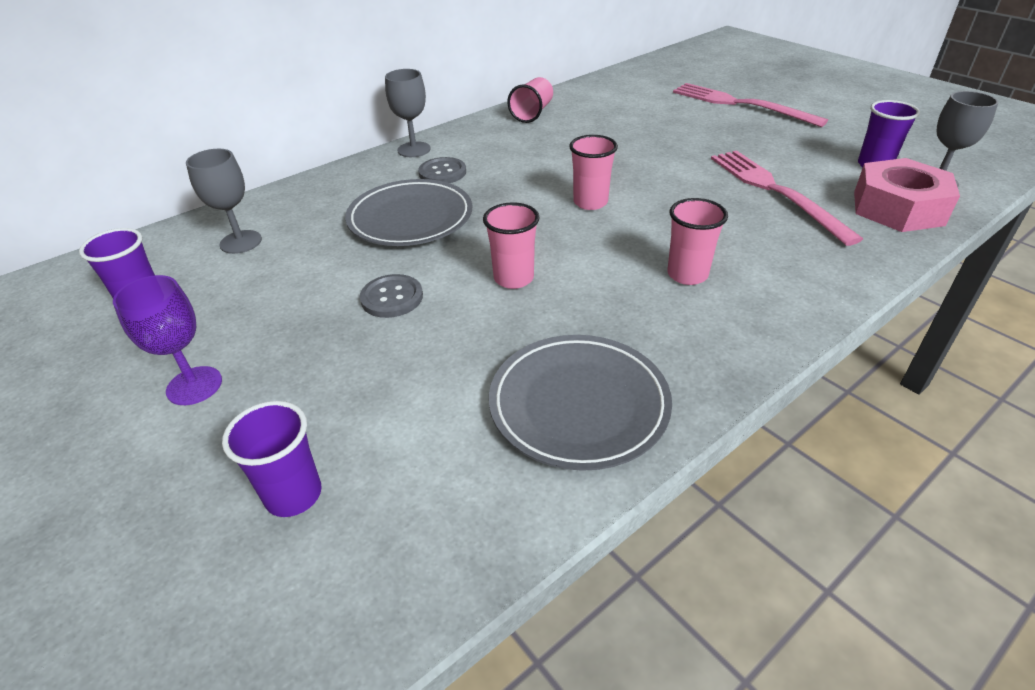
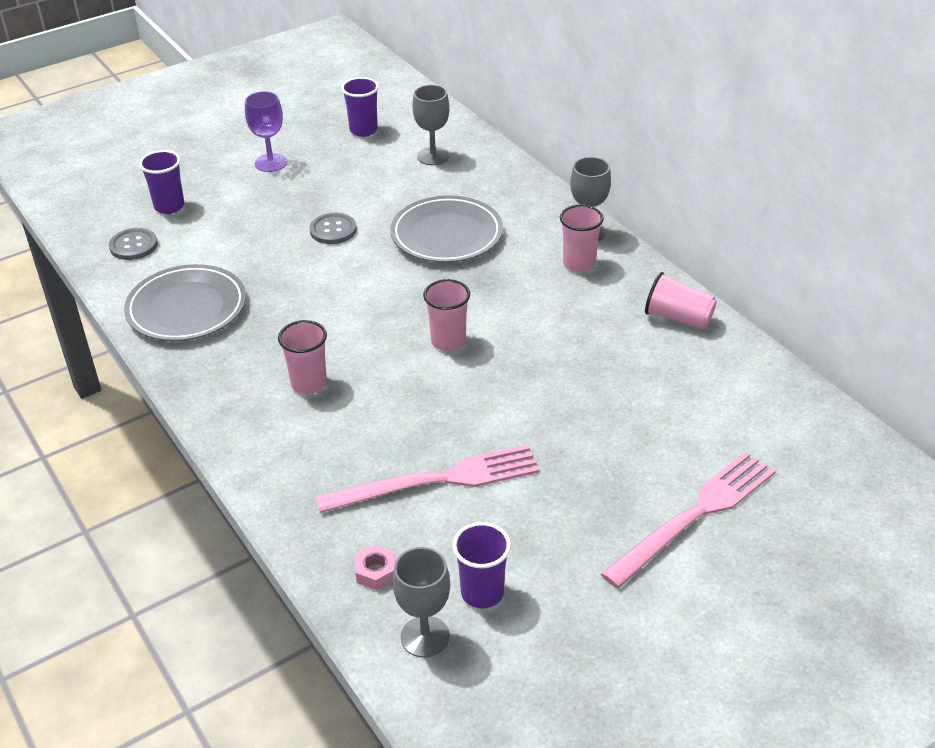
camera: 95 degrees right, 0 degrees up
grey button [418,157,466,183] -> grey button moved to [109,228,158,260]
pink cup [483,202,540,289] -> pink cup moved to [560,204,604,272]
pink nut [854,158,960,232] -> pink nut [355,545,395,590], size x0.42

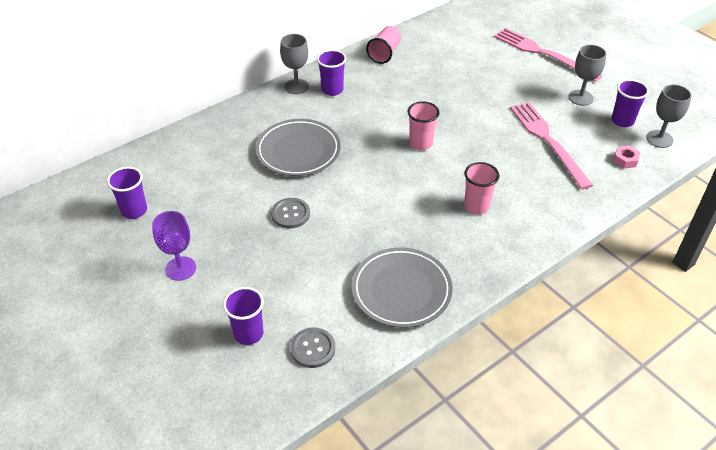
camera: 95 degrees left, 5 degrees up
grey goblet [412,85,450,165] -> grey goblet moved to [569,45,606,106]
pink cup [560,204,604,272] -> purple cup [317,50,346,96]

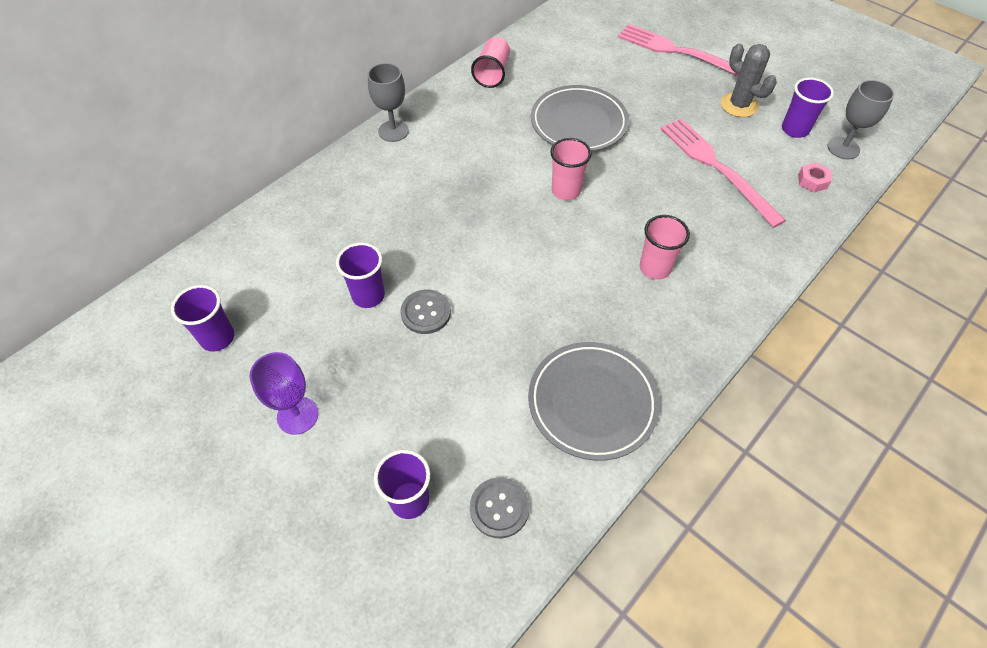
camera: 10 degrees left, 10 degrees up
grey plate [255,119,341,176] -> grey plate moved to [531,85,629,151]
purple cup [317,50,346,96] -> purple cup moved to [336,242,385,308]
grey goblet [569,45,606,106] -> grey cactus [721,43,777,117]

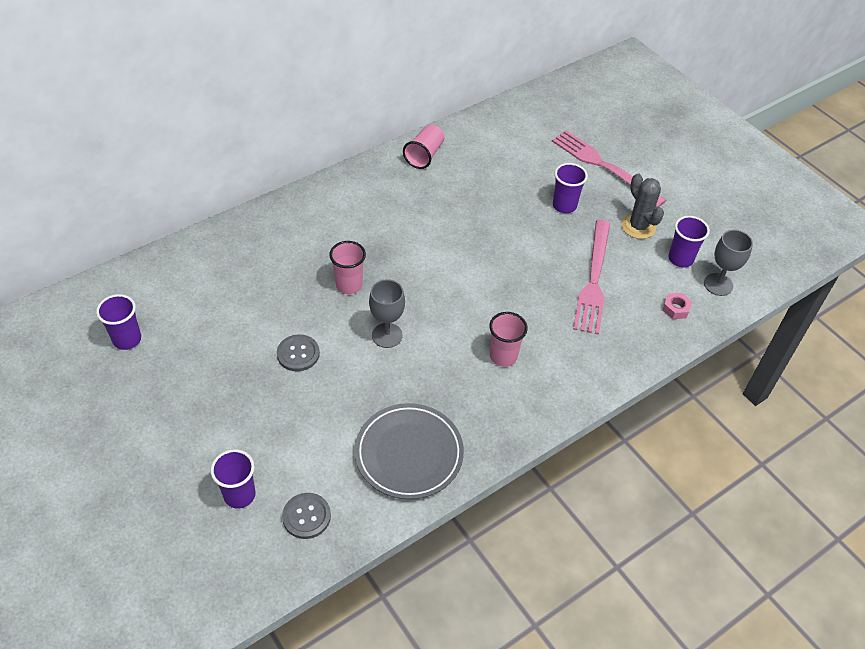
camera: 10 degrees right, 5 degrees down
purple goblet [249,352,318,435] -> none
purple cup [336,242,385,308] -> purple cup moved to [553,163,588,213]
grey goblet [368,63,409,142] -> grey goblet moved to [369,279,405,348]
grey plate [531,85,629,151] -> none
pink cup [550,138,592,200] -> pink cup moved to [329,241,366,294]
pink fork [661,118,786,228] -> pink fork turned 150 degrees counterclockwise [573,220,610,335]

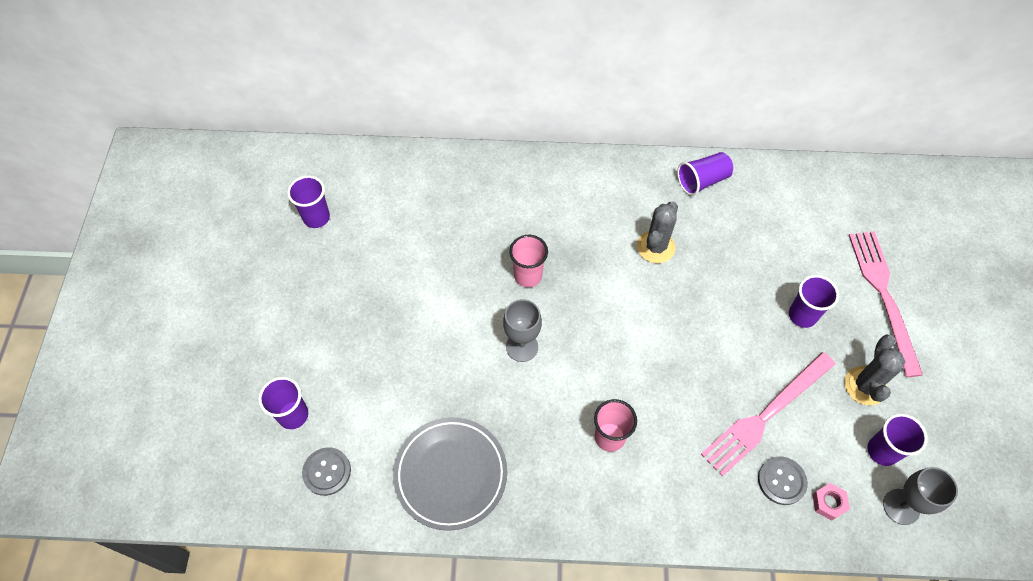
camera: 40 degrees right, 10 degrees up
grey button [277,334,320,371] -> grey button moved to [758,456,808,505]
pink cup [403,124,445,169] -> purple cup [677,152,733,196]
none -> grey cactus [637,201,678,263]

